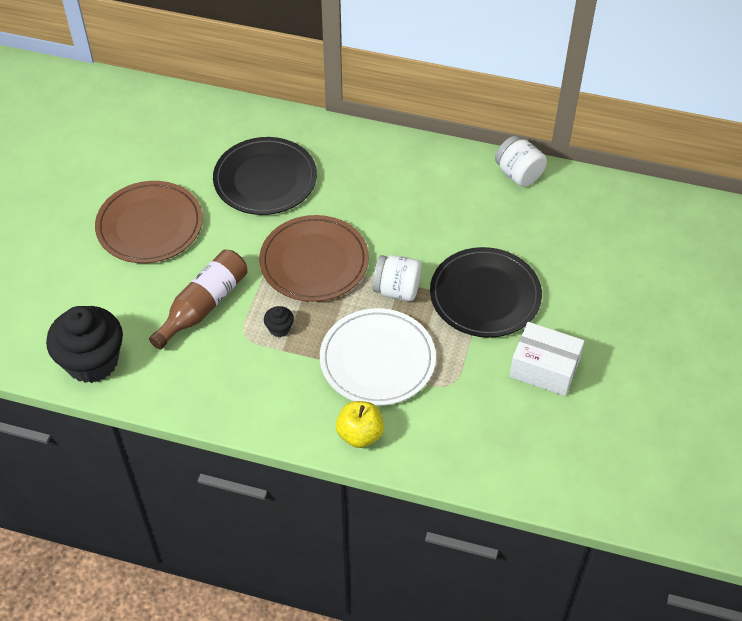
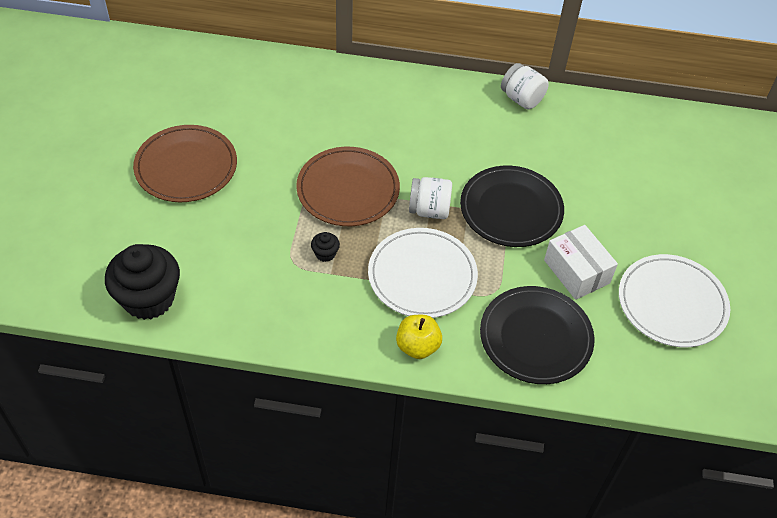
camera: 10 degrees left, 0 degrees up
brown bottle [149,250,248,349] -> none
black plate [213,137,317,215] -> black plate moved to [480,286,595,384]
white box [509,322,584,396] -> white box turned 45 degrees clockwise [544,225,618,300]
none -> white plate [619,254,730,347]

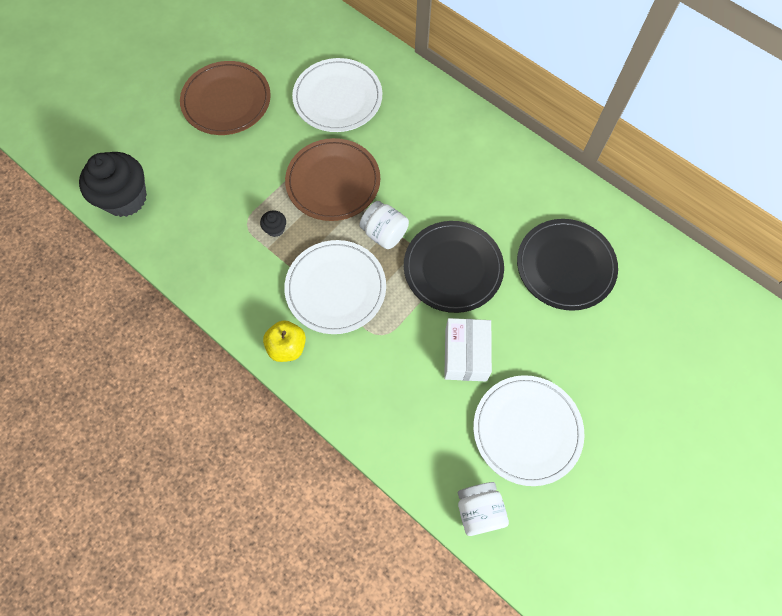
camera: 35 degrees right, 15 degrees up
black plate [480,286,595,384] -> black plate moved to [517,219,618,311]
white jar [501,63,549,109] -> white jar moved to [458,482,509,536]
none -> white plate [292,58,382,132]

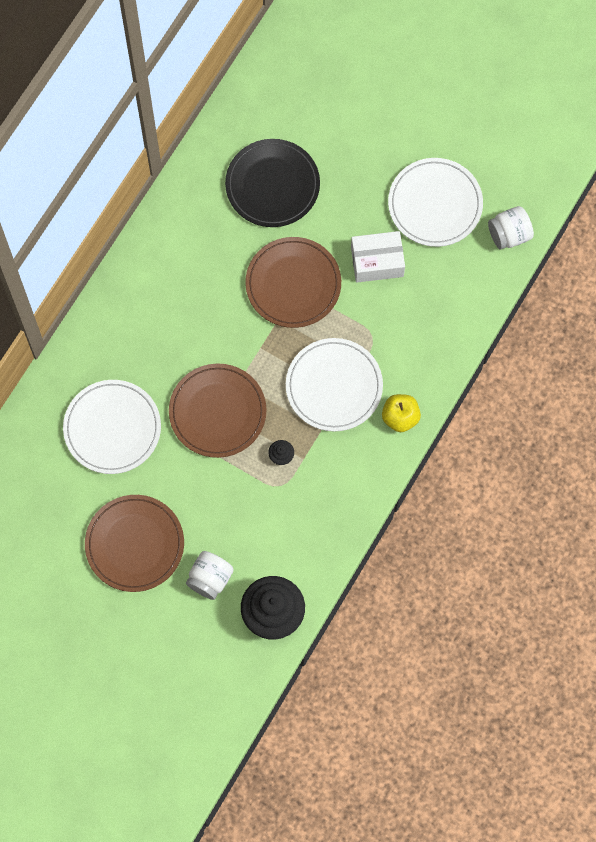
camera: 100 degrees left, 5 degrees up
white jar [359,201,409,249] -> white jar moved to [186,551,234,600]
black plate [404,221,504,313] -> brown plate [245,237,341,328]

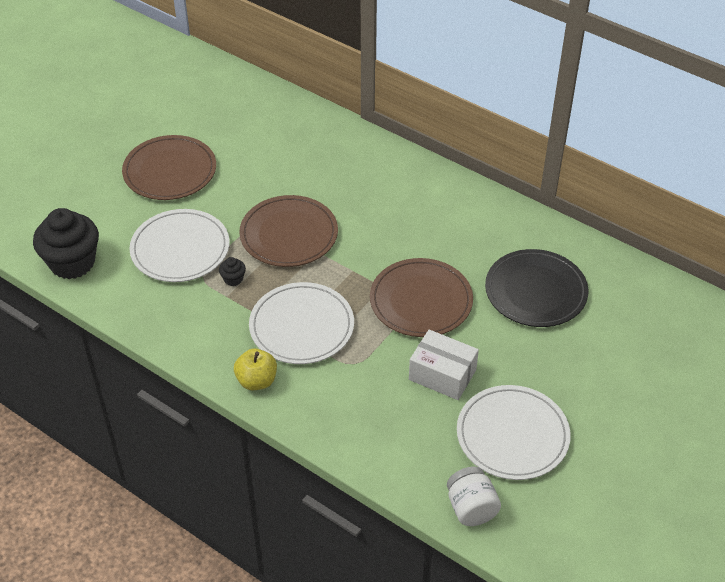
camera: 95 degrees right, 25 degrees down
white plate [63,380,161,474] -> white plate moved to [129,209,230,282]
white jar [186,551,234,600] -> none
white box [351,231,405,283] -> white box turned 60 degrees counterclockwise [409,329,479,400]

